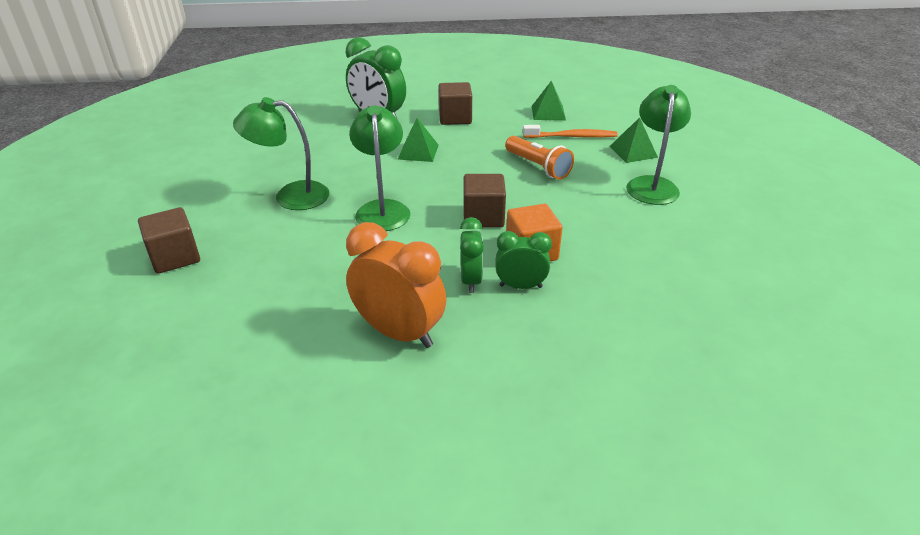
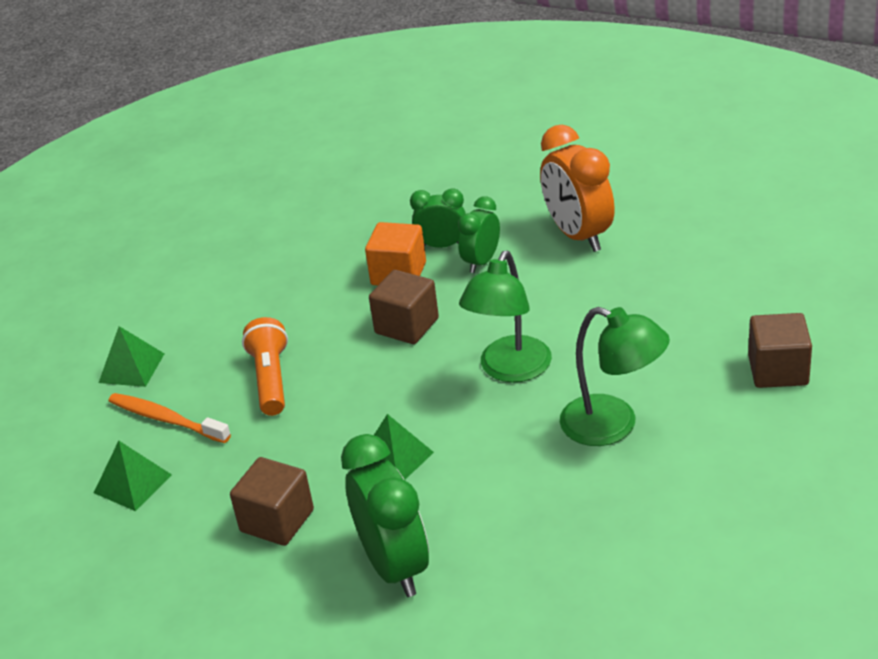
camera: 145 degrees left, 0 degrees up
green clock [495,231,552,289] -> green clock turned 150 degrees clockwise [410,188,466,248]
green lamp [626,85,691,205] -> none

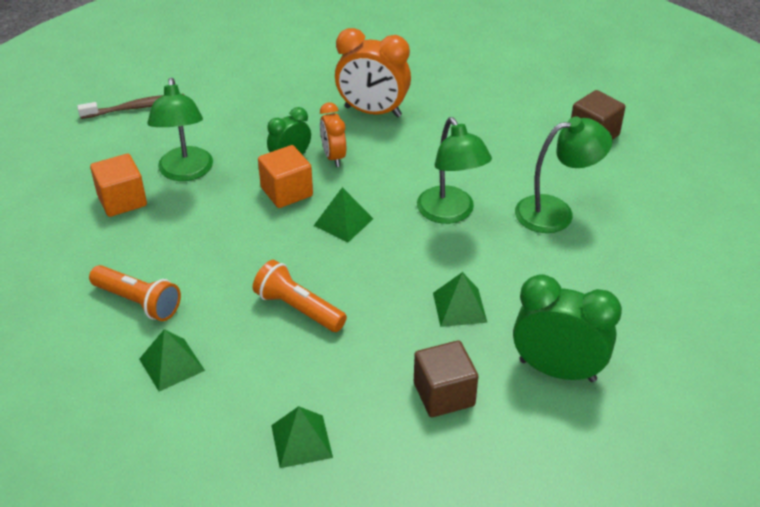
camera: 50 degrees left, 5 degrees up
orange toothbrush [108,393,231,443] -> none
brown cube [369,270,439,344] -> green pyramid [314,187,373,242]
green clock [458,196,500,273] -> orange clock [320,102,346,167]
none -> brown toothbrush [77,94,184,119]
none -> orange flashlight [89,265,181,321]
none -> orange cube [90,154,147,217]
none -> green lamp [147,78,213,181]

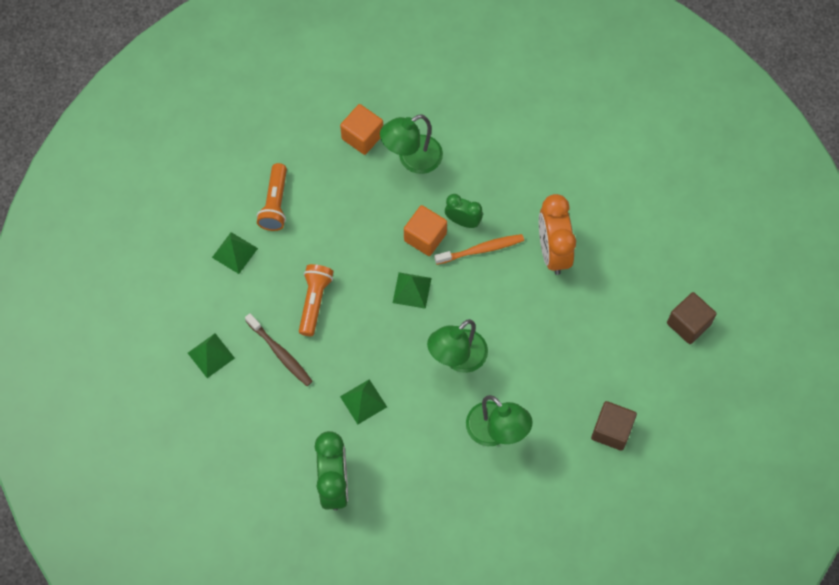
camera: 65 degrees right, 25 degrees up
brown toothbrush [77,94,184,119] -> brown toothbrush moved to [245,313,313,386]
orange clock [320,102,346,167] -> orange toothbrush [434,234,524,265]
brown cube [414,340,478,417] -> brown cube moved to [667,292,717,344]

